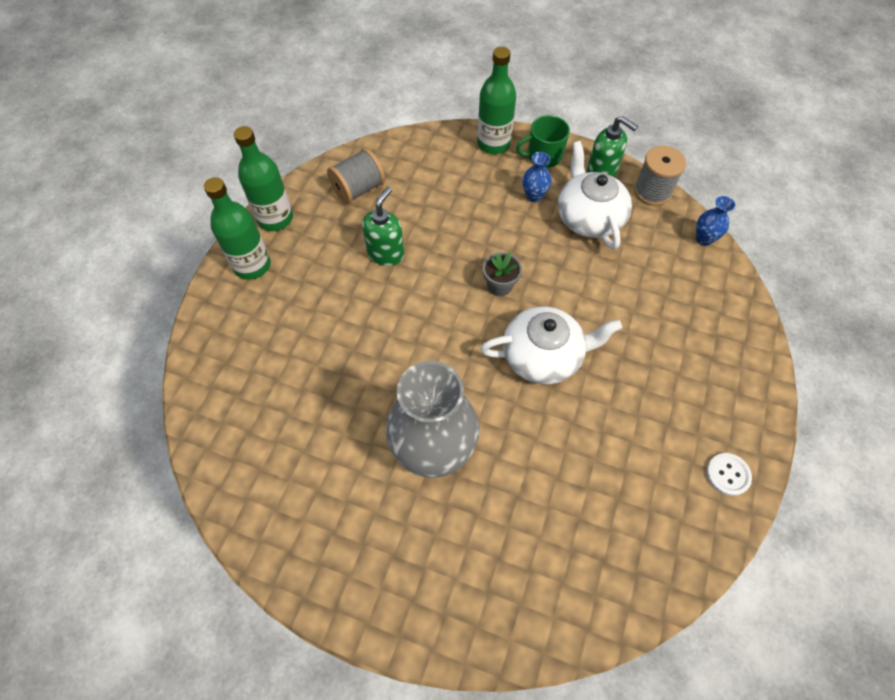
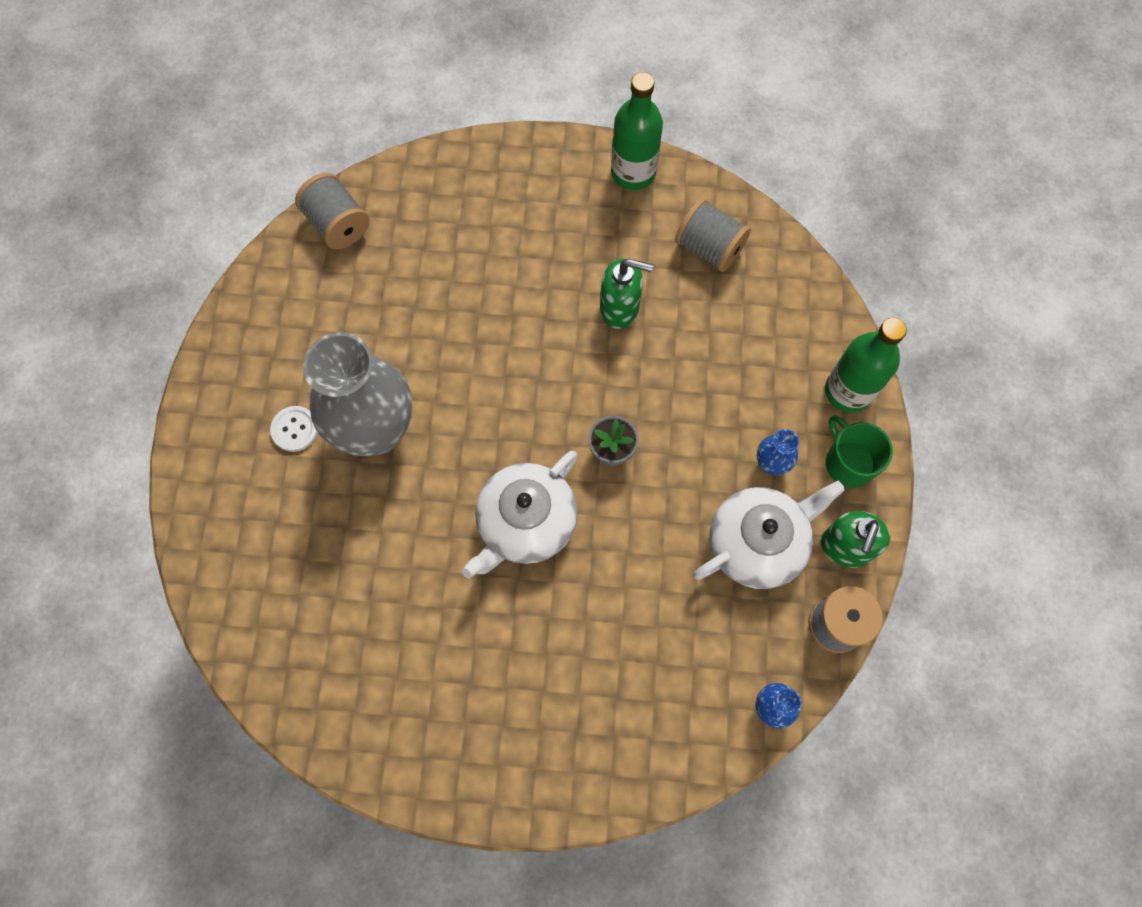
camera: 75 degrees right, 10 degrees up
green bottle [204,177,271,280] -> none
white teapot [480,306,622,384] -> white teapot turned 60 degrees clockwise [462,451,578,578]
white button [706,453,752,496] -> white button moved to [270,406,318,452]
none -> grey spool [295,173,369,249]

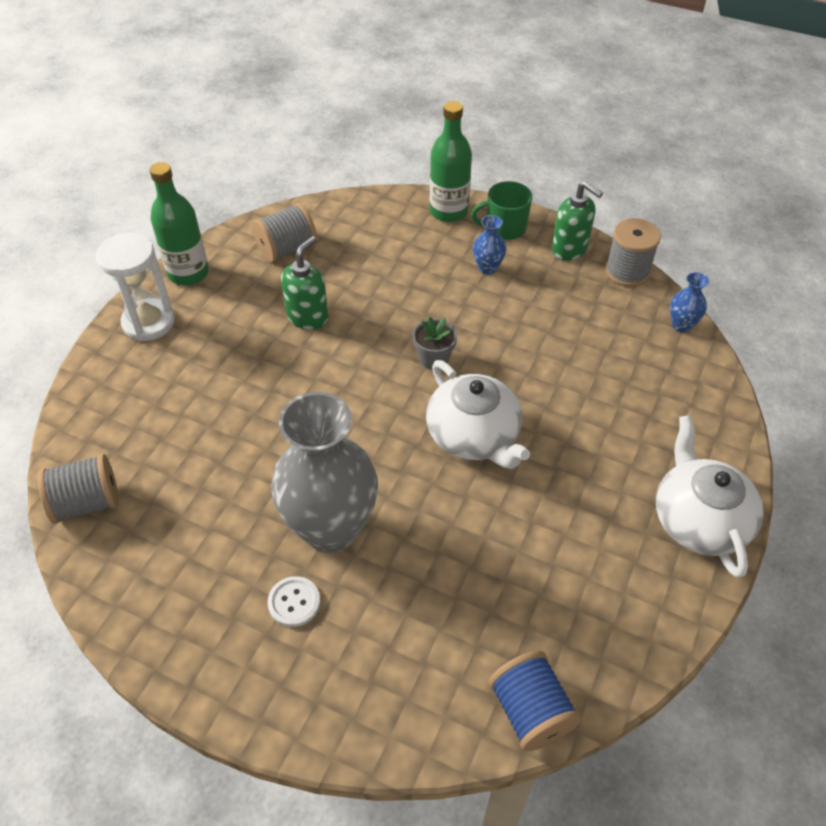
camera: 70 degrees left, 20 degrees down
white teapot [693,481,845,589] -> white teapot moved to [656,415,764,578]
none -> white hourglass [96,233,175,342]
none -> blue spool [489,651,581,752]

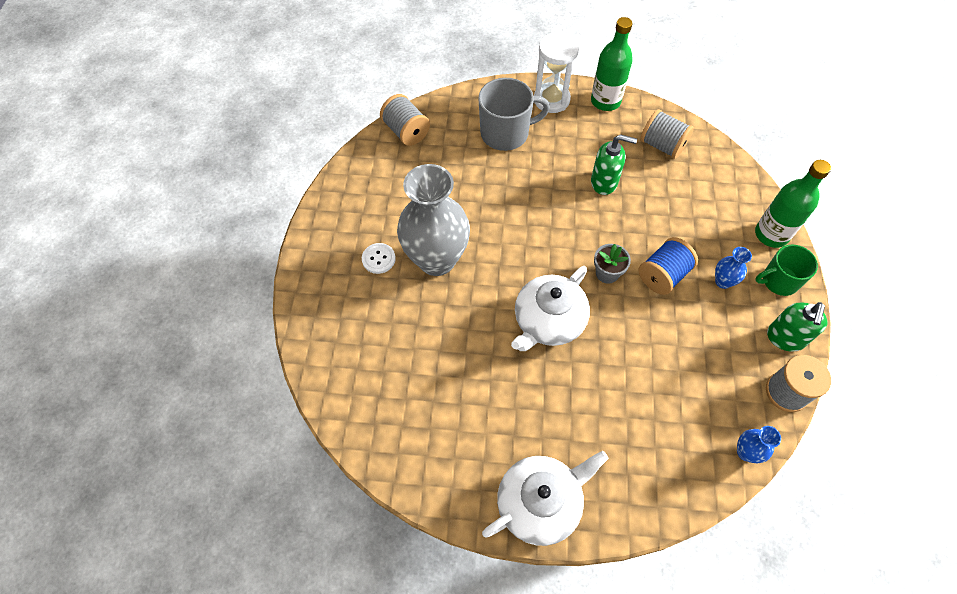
camera: 70 degrees right, 10 degrees up
green mug [471,181,532,240] -> green mug turned 75 degrees counterclockwise [755,245,818,296]
blue spool [489,651,581,752] -> blue spool moved to [639,237,698,295]
none -> grey mug [478,78,550,151]

